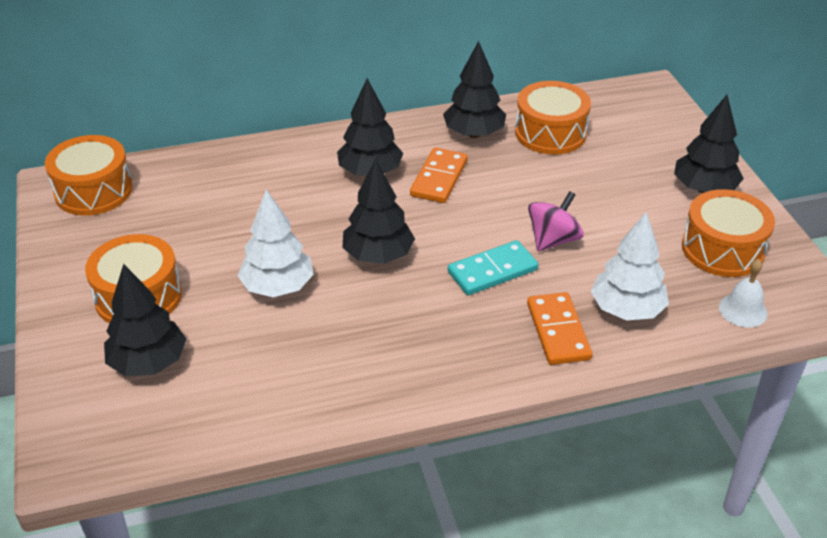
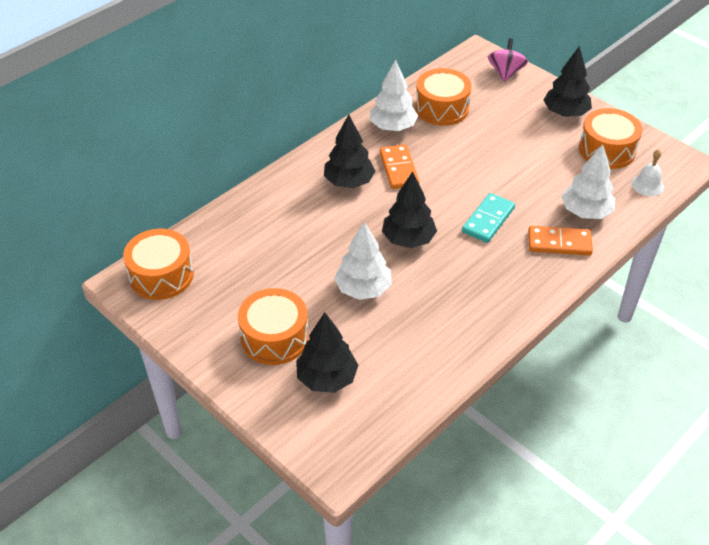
camera: 30 degrees left, 5 degrees up
black tree [443,41,506,138] -> white tree [370,60,418,131]
orange domino [527,292,592,365] -> orange domino turned 45 degrees counterclockwise [528,226,593,256]
pink spinning top [528,191,584,251] -> pink spinning top moved to [488,39,528,82]

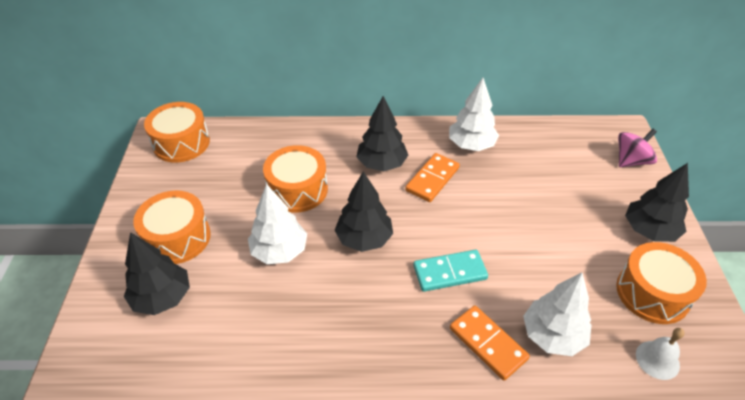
camera: 45 degrees right, 0 degrees up
orange drum [415,68,472,126] -> orange drum moved to [263,145,328,213]

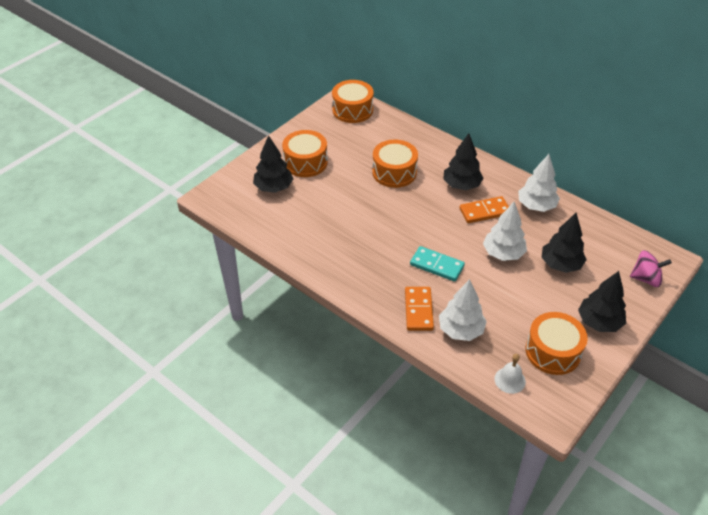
camera: 40 degrees right, 0 degrees up
white tree [248,184,307,264] -> white tree moved to [483,202,527,261]
black tree [334,172,393,252] -> black tree moved to [541,213,587,273]

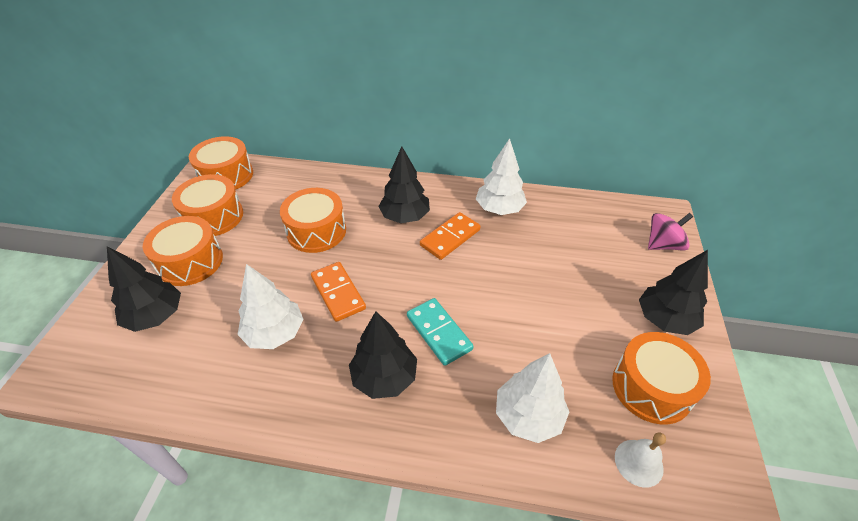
camera: 30 degrees left, 0 degrees up
orange domino [405,287,434,331] -> orange domino moved to [311,262,366,322]
turquoise domino [410,246,465,282] -> turquoise domino turned 60 degrees clockwise [407,298,474,366]
white tree [483,202,527,261] -> white tree moved to [237,264,303,349]
black tree [541,213,587,273] -> black tree moved to [349,311,417,399]
none -> orange drum [172,174,243,236]

